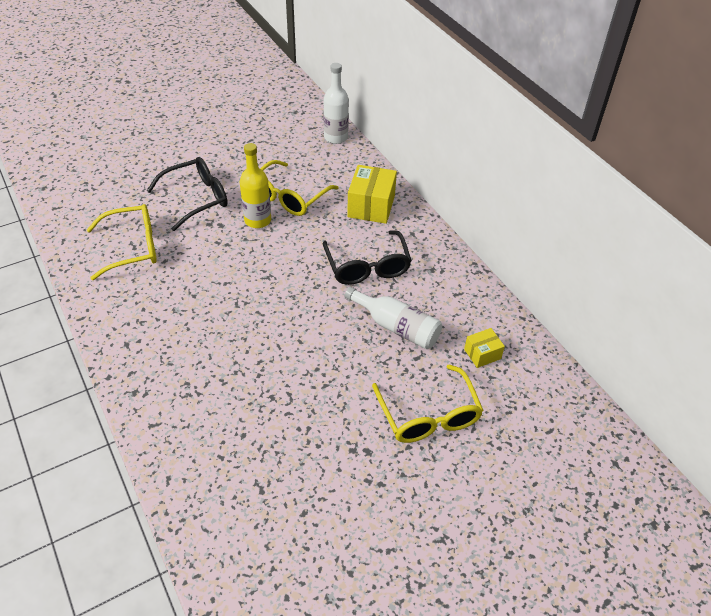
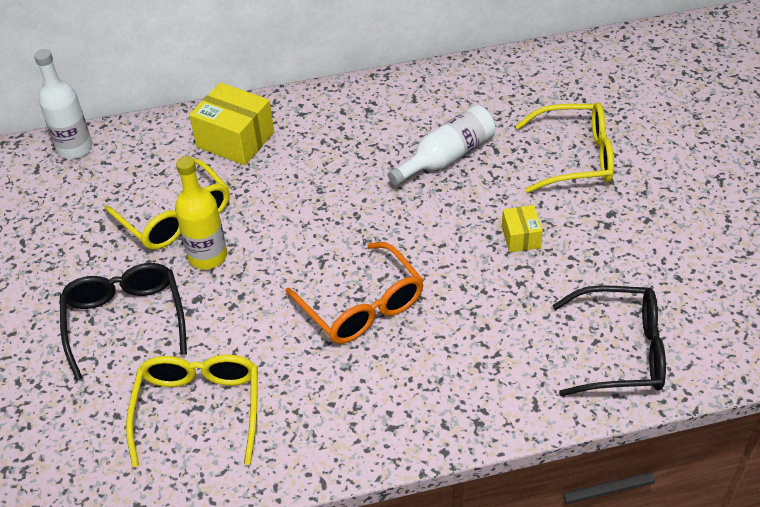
camera: 70 degrees left, 0 degrees up
black glasses [323,230,412,285] -> black glasses moved to [552,285,666,396]
yellow box [464,328,505,368] -> yellow box moved to [502,205,543,252]
none -> orange glasses [285,242,424,344]

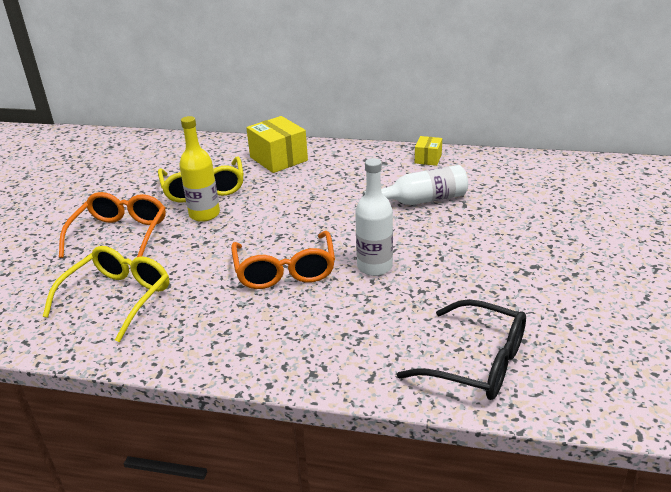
camera: 25 degrees right, 15 degrees down
white bottle [34,49,92,159] -> white bottle moved to [355,158,393,276]
black glasses [60,263,187,381] -> orange glasses [59,192,166,258]
yellow box [502,205,543,252] -> yellow box moved to [415,136,442,166]
yellow glasses [516,103,614,193] -> none

